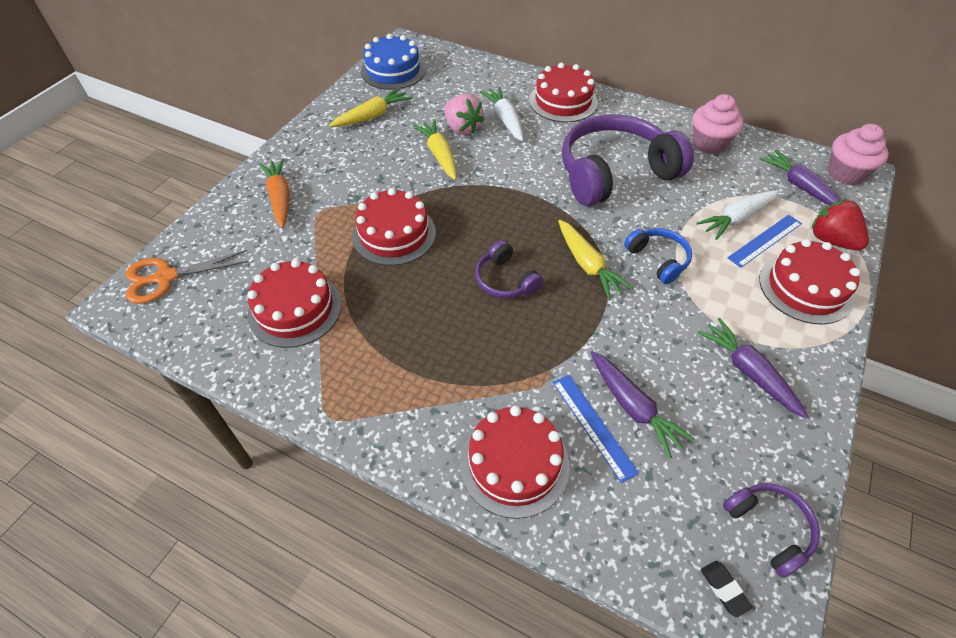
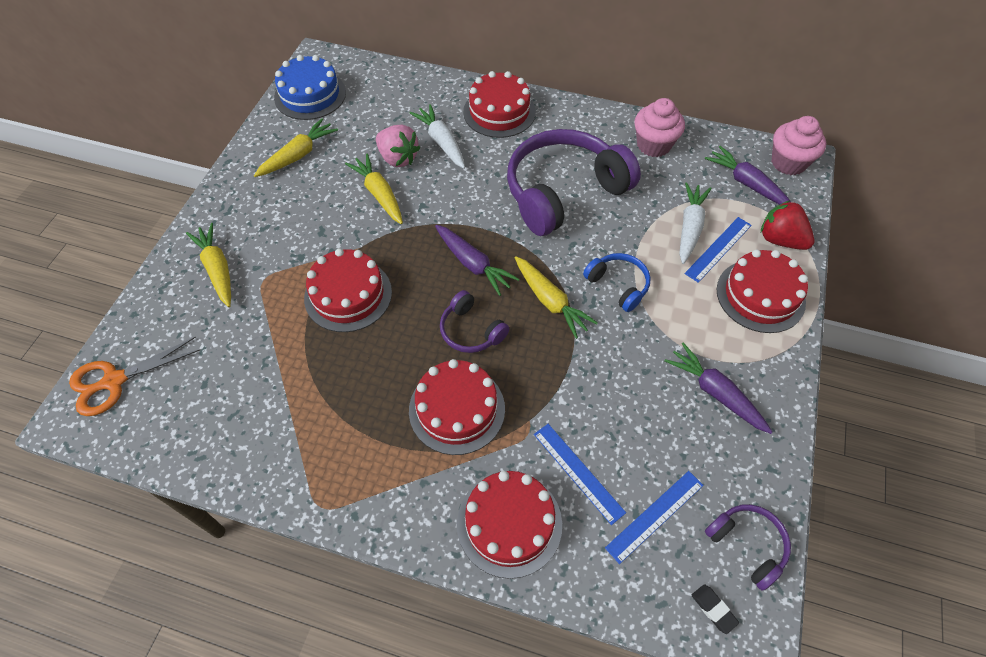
camera: 10 degrees left, 5 degrees up
red cake [247,259,342,348] -> red cake moved to [409,359,505,455]
orange carrot [259,158,289,228] -> yellow carrot [186,223,231,307]
purple carrot [590,351,695,459] -> purple carrot moved to [435,225,519,296]
white carrot [696,190,780,240] -> white carrot turned 150 degrees clockwise [679,182,712,264]
none -> blue ruler [605,471,704,564]

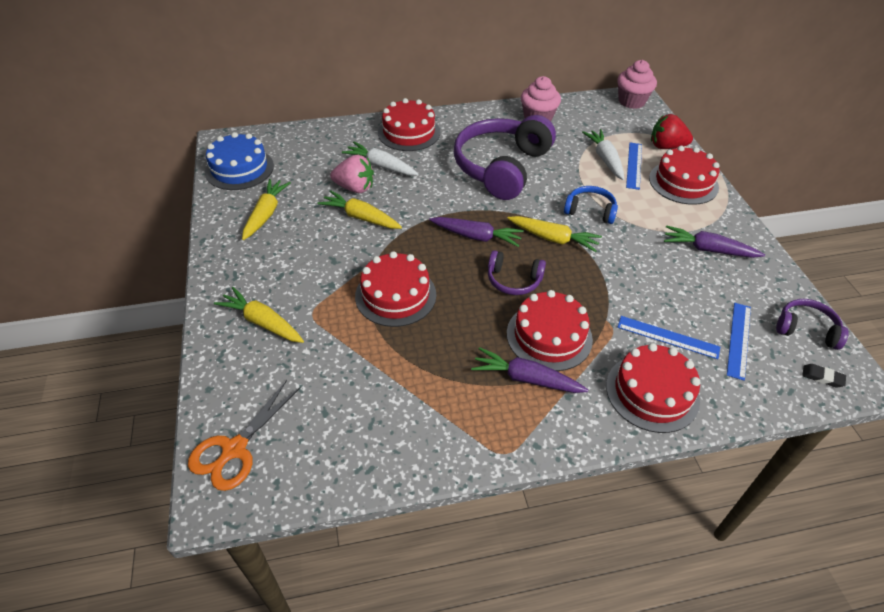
camera: 30 degrees left, 10 degrees down
purple carrot [705,146,791,205] -> purple carrot moved to [471,347,588,393]

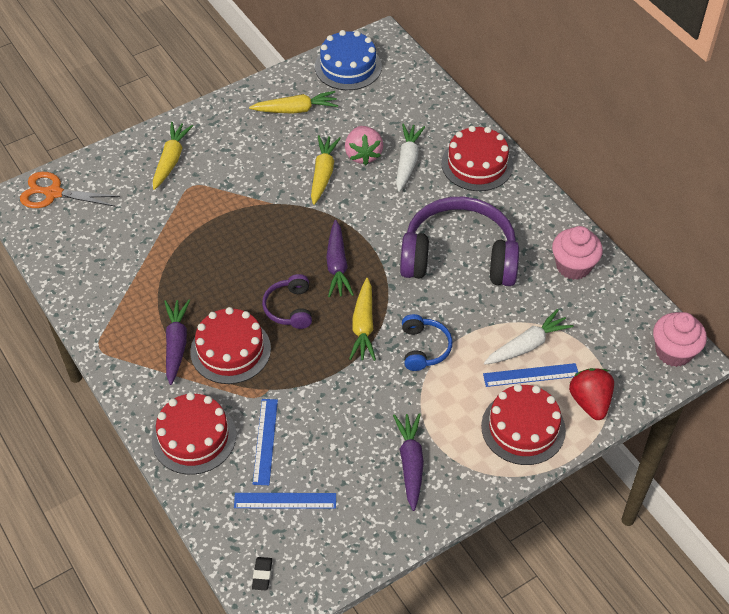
camera: 70 degrees right, 5 degrees up
red cake [355,251,436,327] -> none
purple headphones [776,299,849,350] -> none

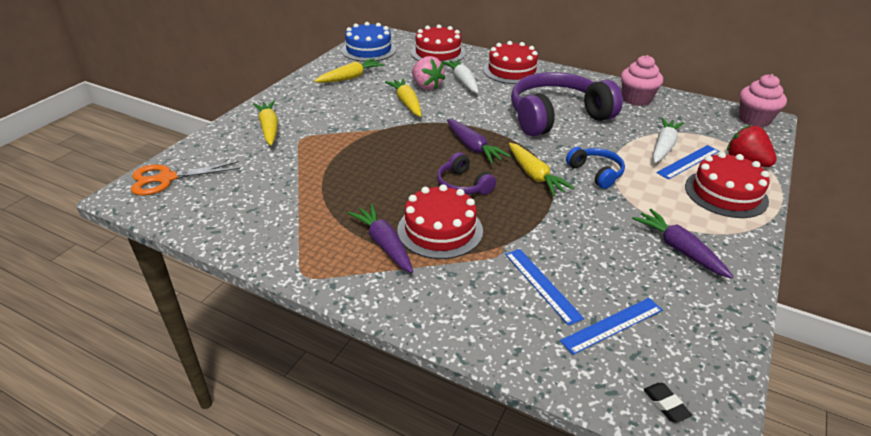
camera: 30 degrees left, 15 degrees down
red cake [151,392,236,475] -> red cake moved to [411,24,466,65]

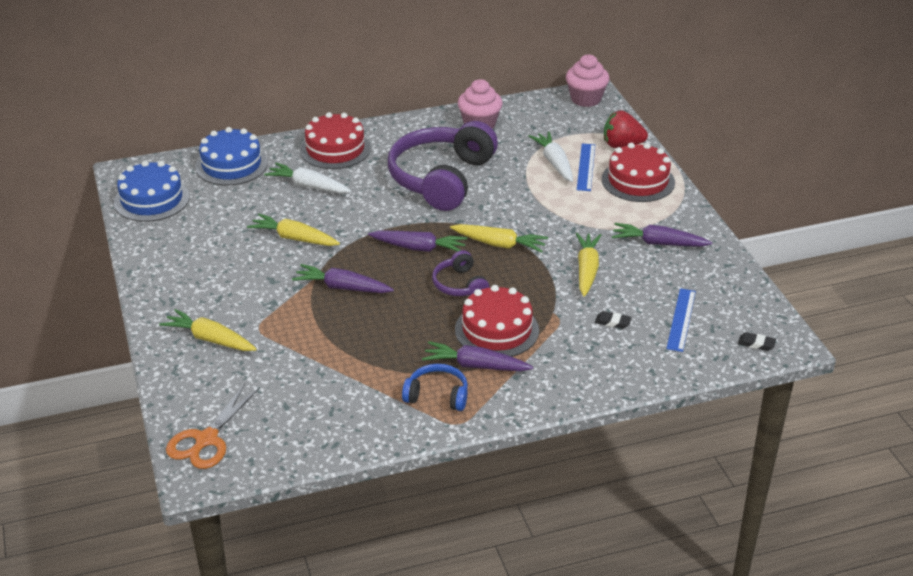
camera: 45 degrees left, 0 degrees up
yellow carrot [314,58,385,83] -> yellow carrot moved to [576,233,601,297]
red cake [411,24,466,65] -> blue cake [195,127,268,186]
pink strawberry [412,56,445,90] -> none
purple headphones [437,152,496,195] -> purple headphones turned 60 degrees clockwise [432,250,490,296]
blue ruler [505,249,584,326] -> black eraser [595,311,632,329]
blue headphones [566,147,625,189] -> blue headphones moved to [402,364,468,411]
none -> purple carrot [292,264,394,293]

